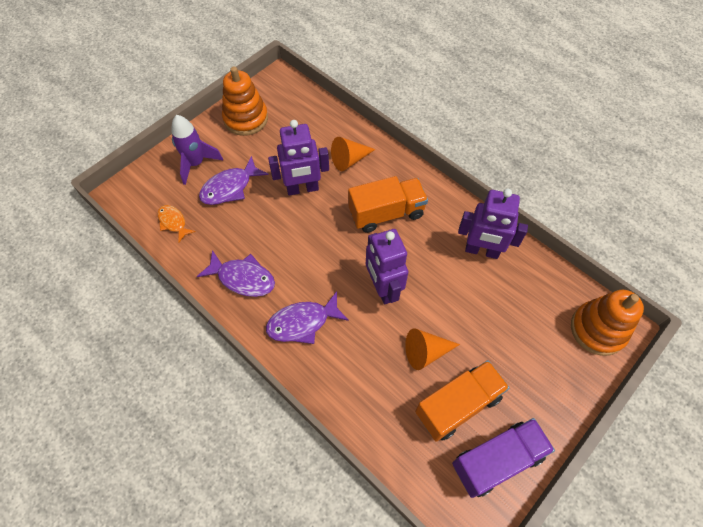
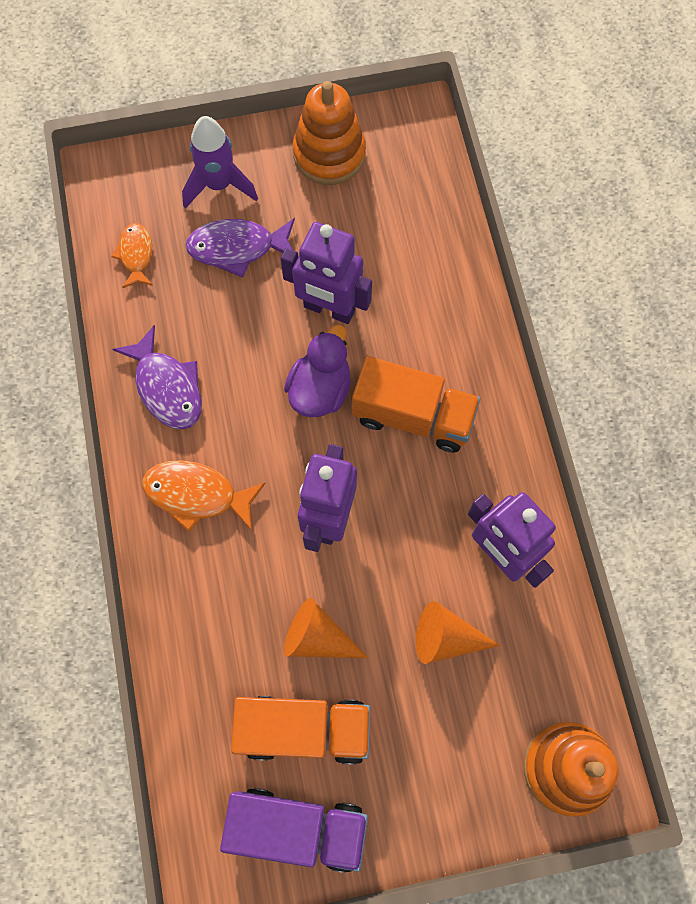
camera: 35 degrees right, 10 degrees up
purple fish [266,291,349,344] -> orange fish [142,460,266,532]
orange cone [331,137,376,171] -> orange cone moved to [416,601,500,664]
none -> purple duck [284,325,351,417]

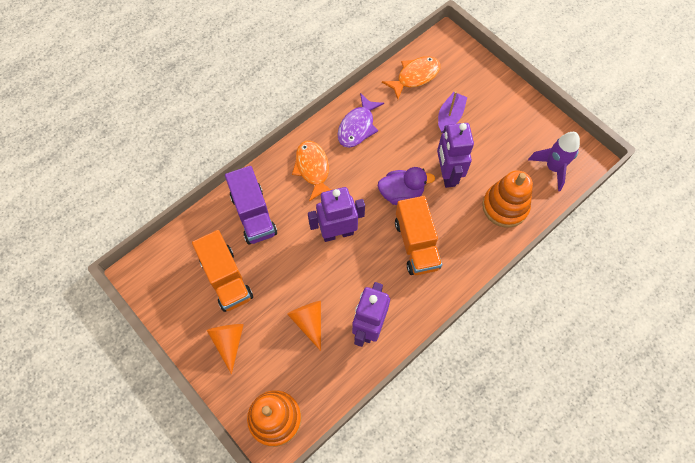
camera: 60 degrees right, 5 degrees down
orange fish [111,223,152,288] -> orange fish [382,56,441,99], size x1.56
purple rocket [182,116,258,209] -> purple rocket moved to [528,132,580,191]
purple fish [185,218,295,277] -> purple boat [438,91,467,133]
purple truck [220,788,368,873] -> purple truck moved to [225,166,277,245]
orange cone [284,598,368,658] -> orange cone moved to [207,324,244,374]
orange stacking toy [293,81,366,185] -> orange stacking toy moved to [482,170,533,227]

